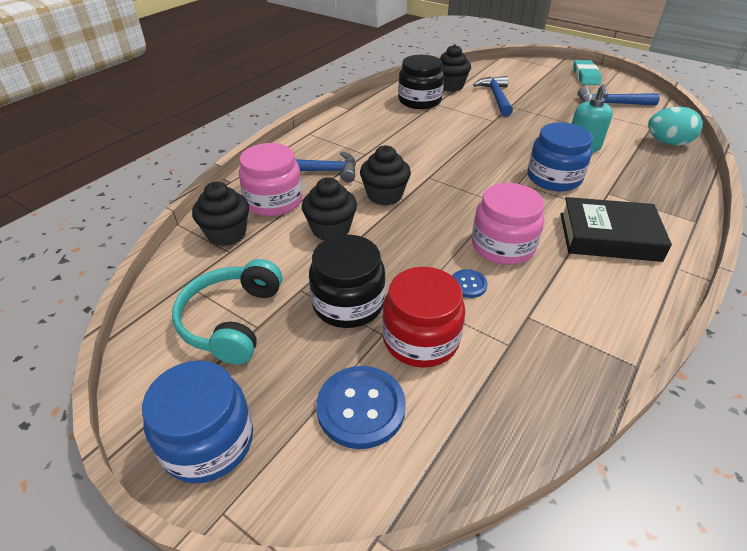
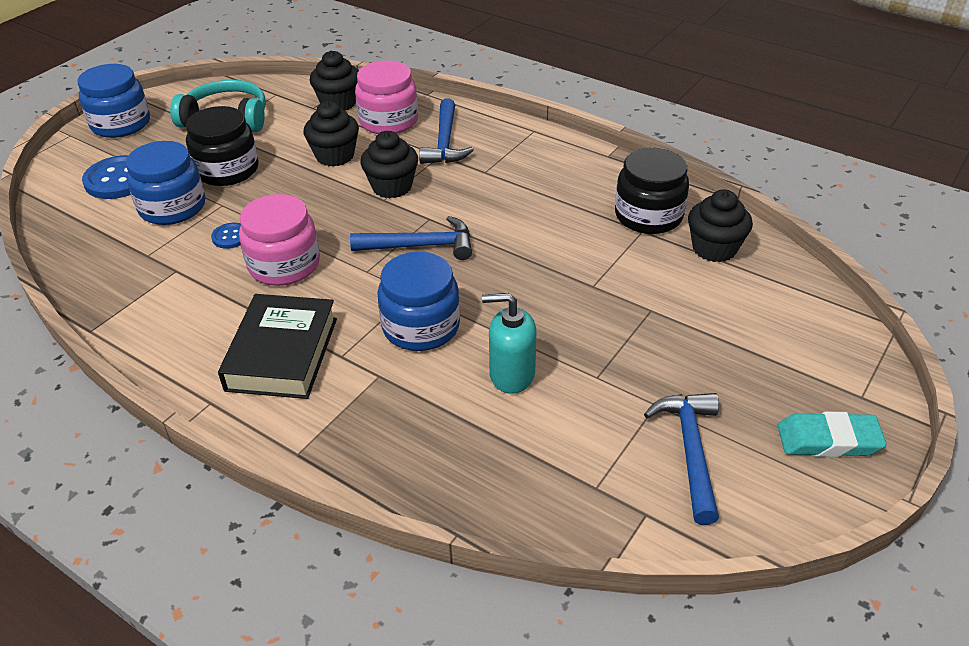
camera: 90 degrees right, 0 degrees up
red jar [382,267,465,368] -> blue jar [126,141,205,225]
blue hammer [473,76,513,117] -> blue hammer moved to [350,216,472,260]
turquoise egg [648,107,703,146] -> none

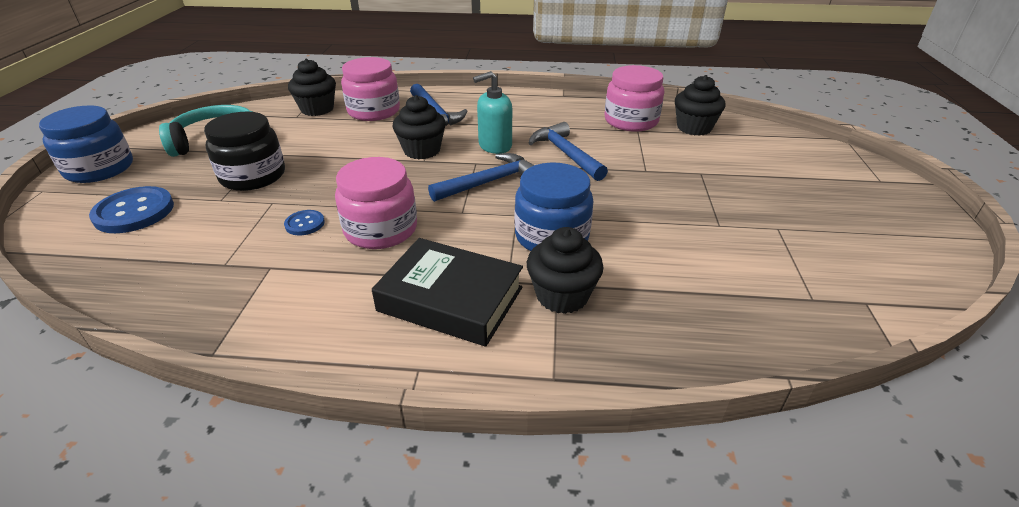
camera: 30 degrees left, 5 degrees down
blue jar [126,141,205,225] -> none
black book [218,294,337,399] -> black book turned 45 degrees counterclockwise [372,238,523,347]
black cupcake [303,101,359,167] -> black cupcake moved to [527,227,604,314]
turquoise soap dispenser [482,293,537,394] -> turquoise soap dispenser moved to [473,71,512,154]
black jar [615,148,689,234] -> pink jar [605,65,664,132]
blue hammer [644,393,719,525] -> blue hammer moved to [529,122,608,181]
turquoise eraser [778,412,887,457] -> none

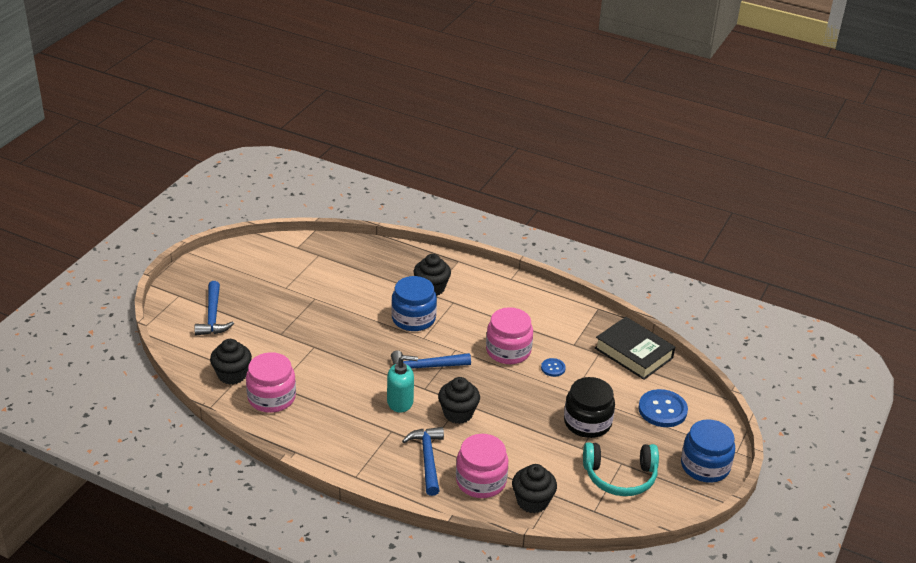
camera: 160 degrees left, 0 degrees up
black book [372,238,523,347] -> black book moved to [595,317,675,380]
blue hammer [529,122,608,181] -> blue hammer moved to [194,281,234,336]

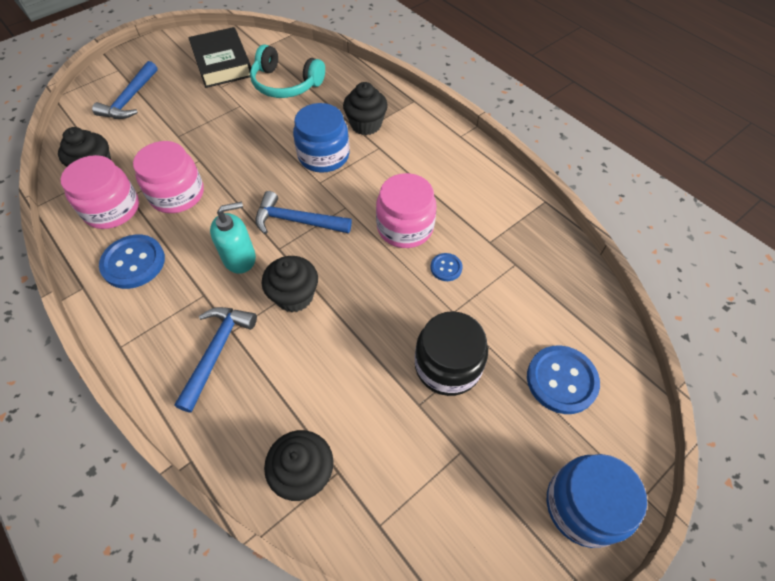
camera: 25 degrees right, 20 degrees up
turquoise soap dispenser [387,355,418,413] -> turquoise soap dispenser turned 45 degrees counterclockwise [210,202,256,274]
pink jar [456,434,508,498] -> pink jar moved to [133,141,204,213]
turquoise headphones [583,442,659,496] -> turquoise headphones moved to [250,44,325,98]
black book [595,317,675,380] -> black book moved to [188,27,251,88]
none -> blue button [99,235,165,289]

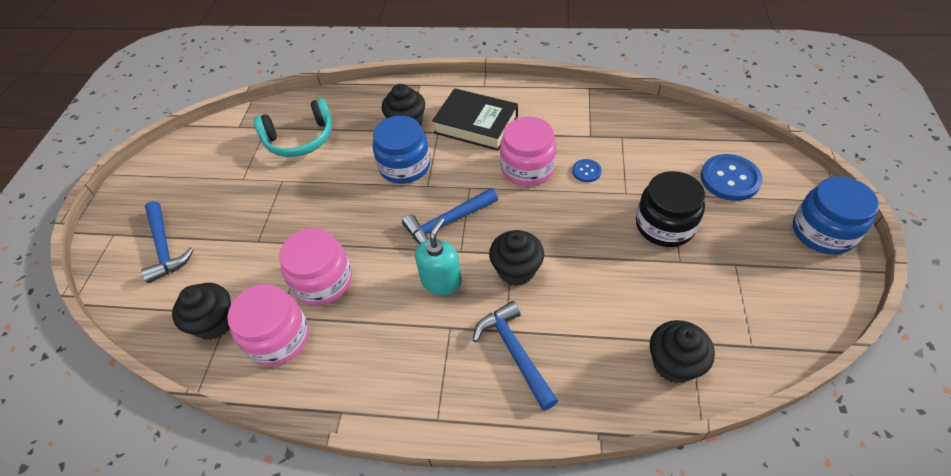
camera: 40 degrees left, 5 degrees down
blue button [99,235,165,289] -> none
black book [188,27,251,88] -> black book moved to [432,88,518,151]

